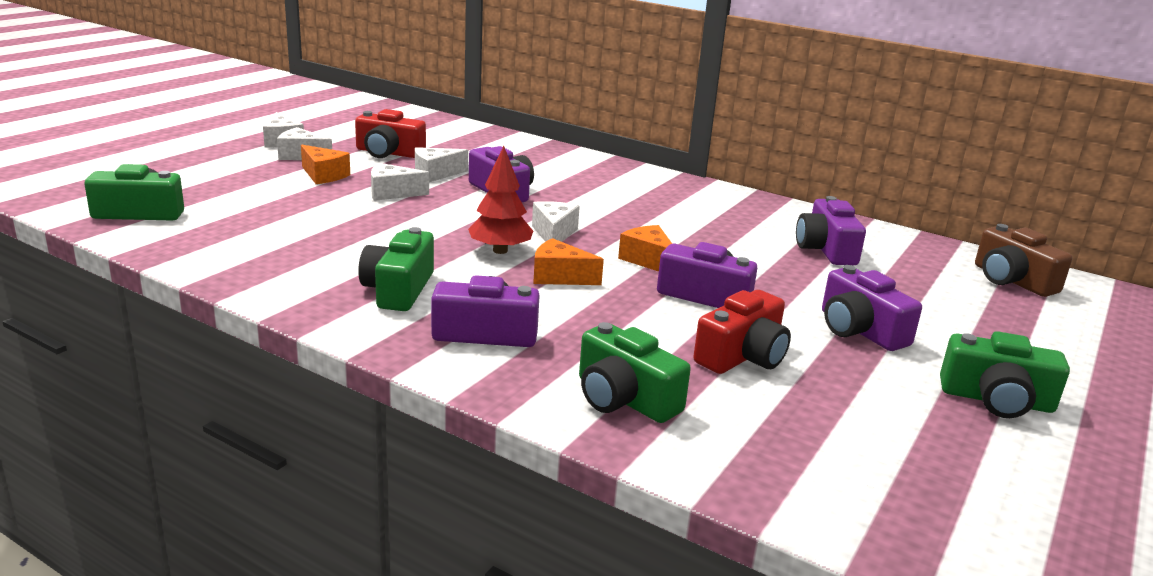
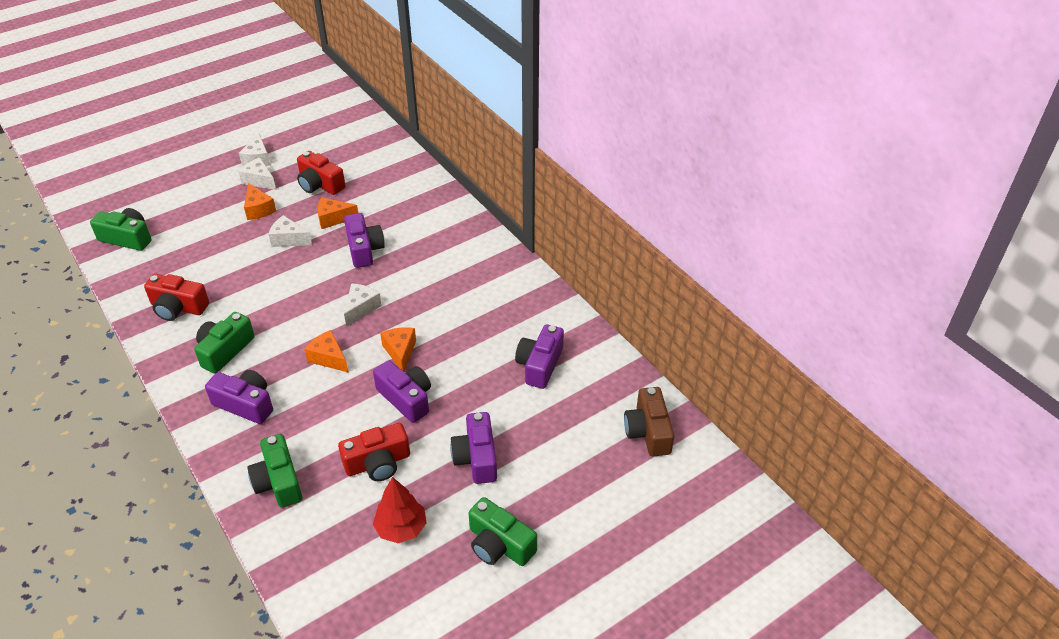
camera: 25 degrees right, 20 degrees up
white cheese [415,147,468,182] -> orange cheese [317,197,358,229]
red tree [468,146,533,254] -> red tree moved to [373,477,427,543]
none -> red camera [144,274,209,321]

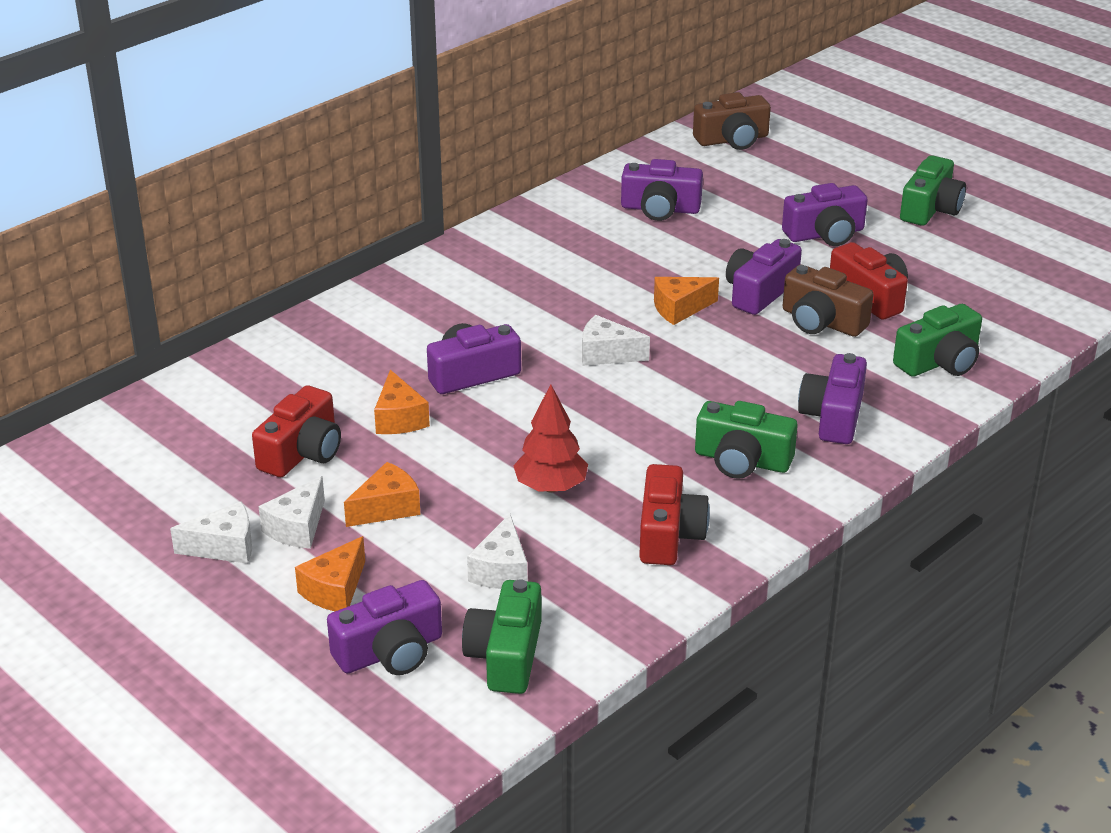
camera: 100 degrees left, 10 degrees down
white cheese [268,215,312,247] -> white cheese moved to [467,514,528,589]
orange cheese [304,330,349,373] -> orange cheese moved to [295,536,365,611]
red tree [373,477,427,543] -> red tree moved to [513,384,588,492]
none -> purple camera [327,580,442,675]
none -> brown camera [783,265,873,337]

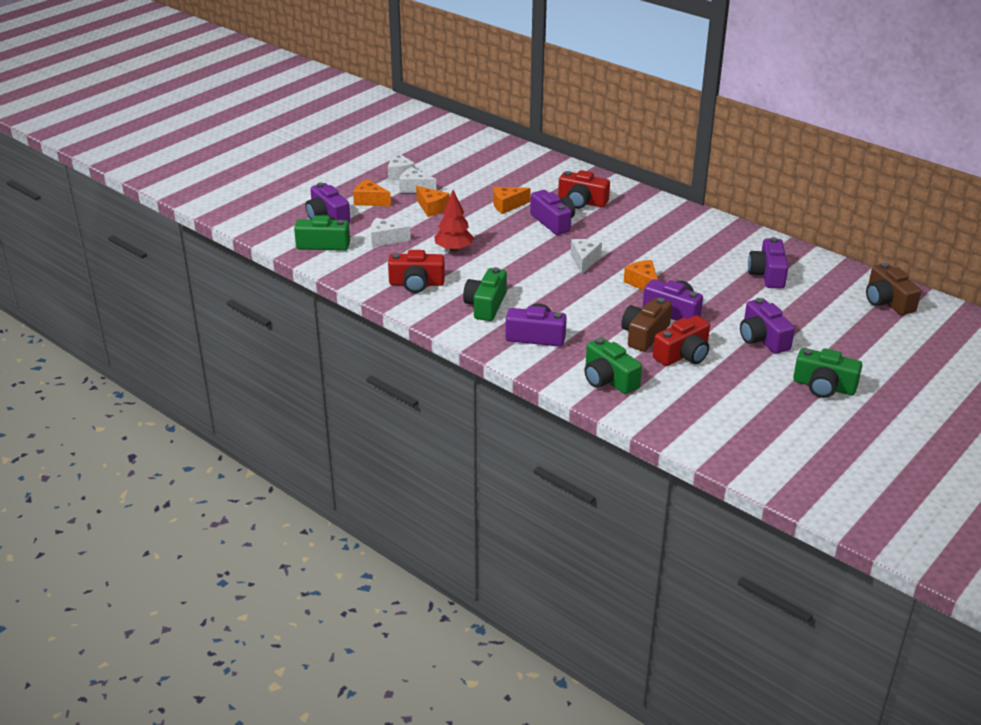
camera: 85 degrees right, 0 degrees up
red camera [252,385,341,477] -> red camera moved to [558,170,610,209]

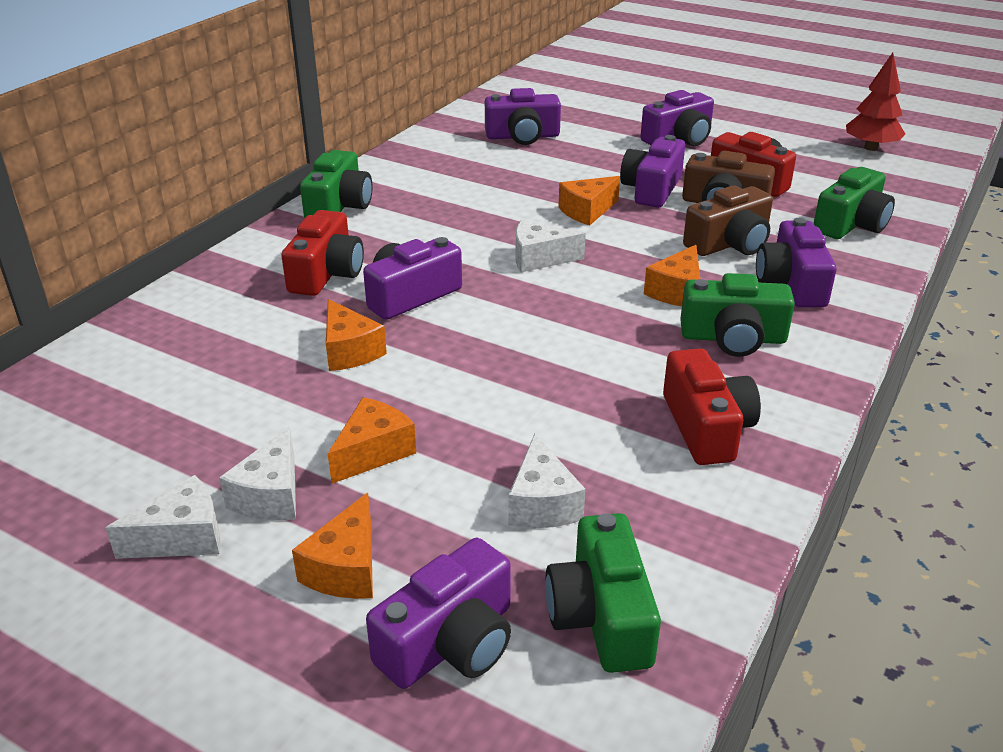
camera: 100 degrees left, 0 degrees up
red tree [434,190,474,252] -> red tree moved to [846,53,905,151]
green camera [793,348,862,398] -> green camera moved to [300,150,373,218]
brown camera [866,263,921,315] -> brown camera moved to [683,185,773,256]
none -> orange cheese [644,245,700,306]

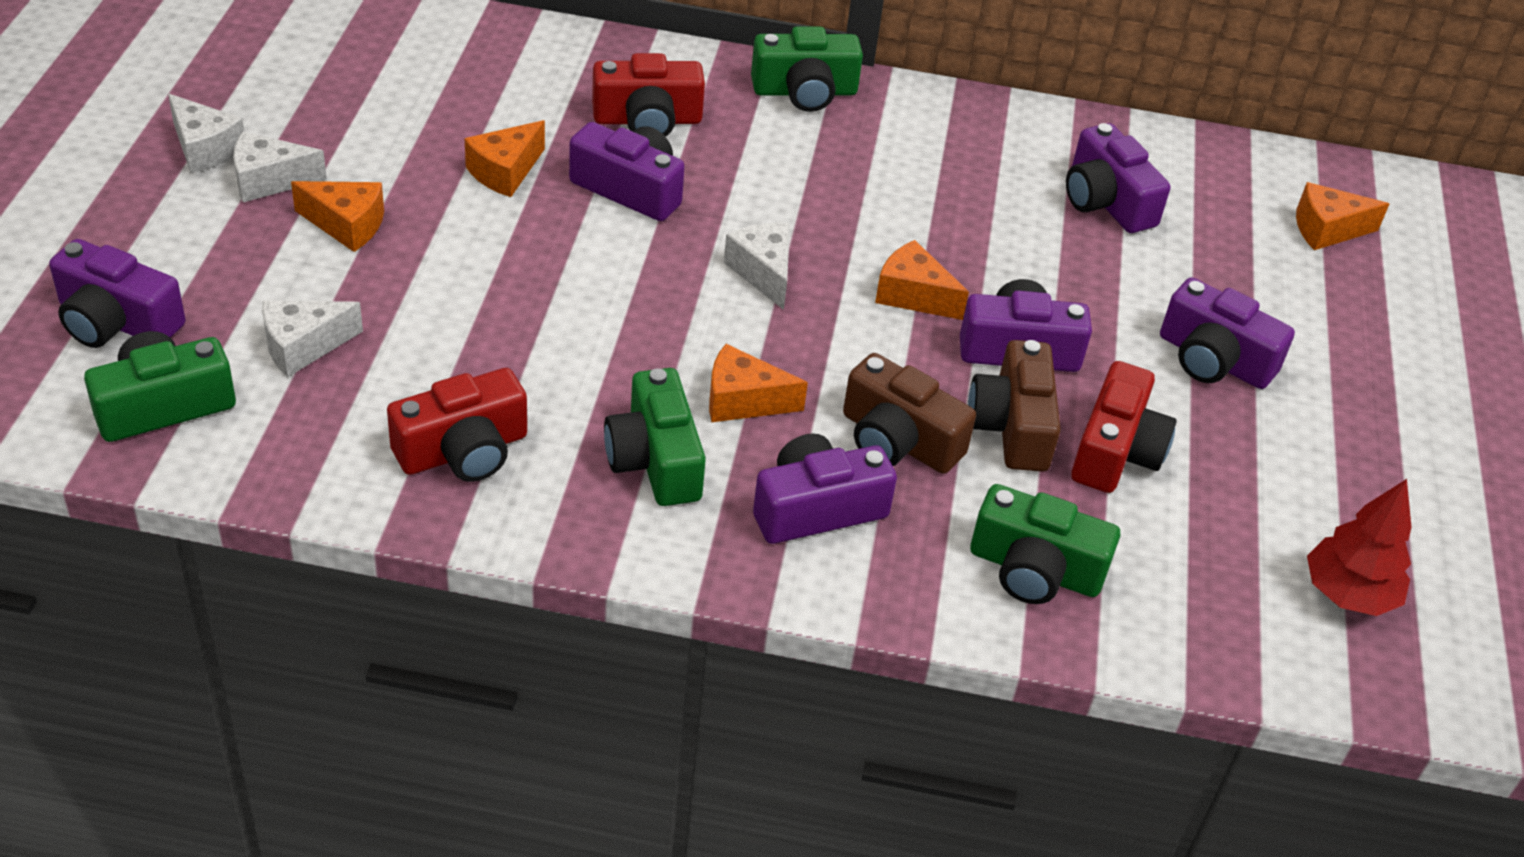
camera: 65 degrees right, 10 degrees up
orange cheese [292,493,373,599] -> orange cheese moved to [1296,182,1389,250]

